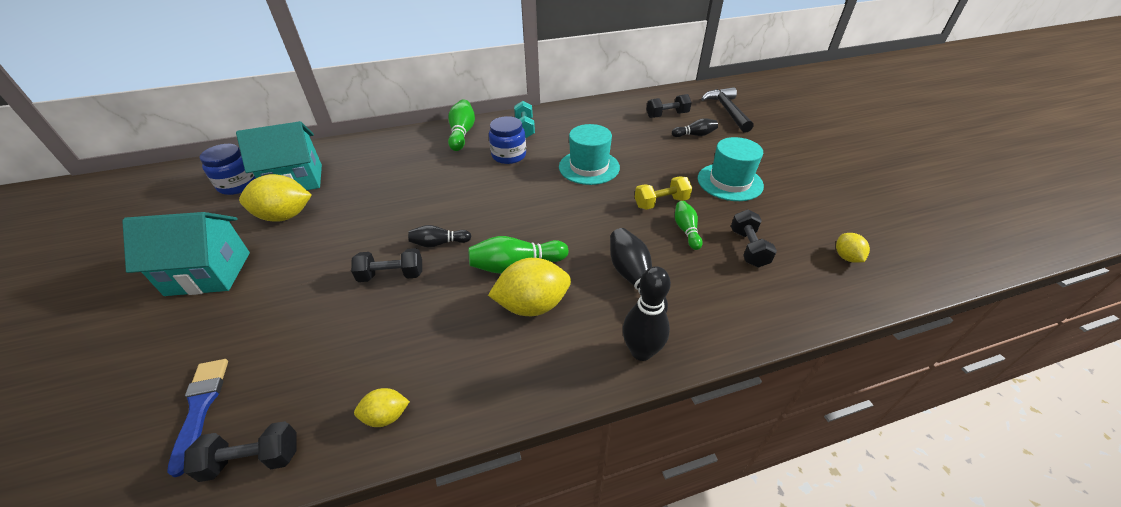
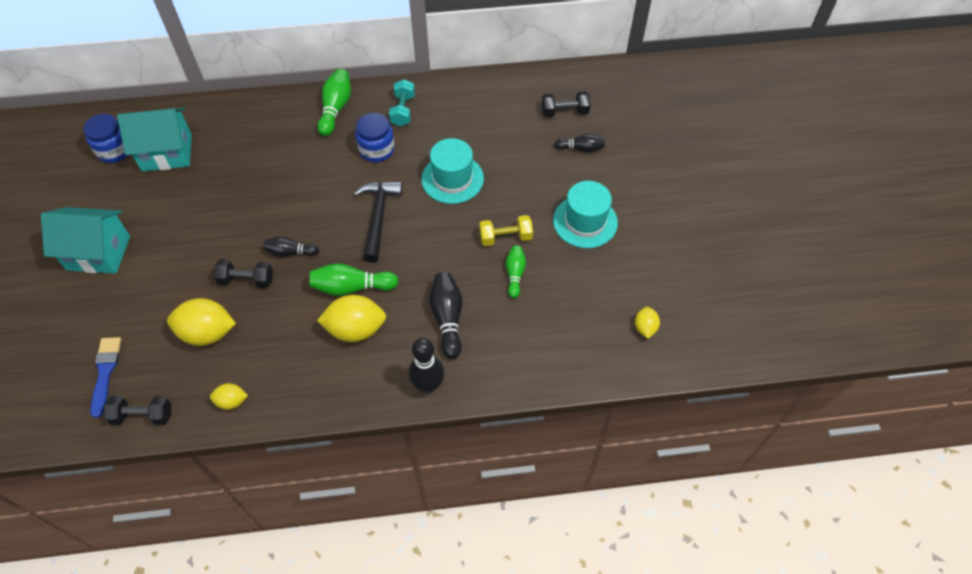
camera: 10 degrees right, 15 degrees up
yellow lemon [239,174,312,222] -> yellow lemon moved to [167,298,236,346]
black hammer [701,87,753,132] -> black hammer moved to [354,181,403,263]
black dumbbell [731,209,777,268] -> none

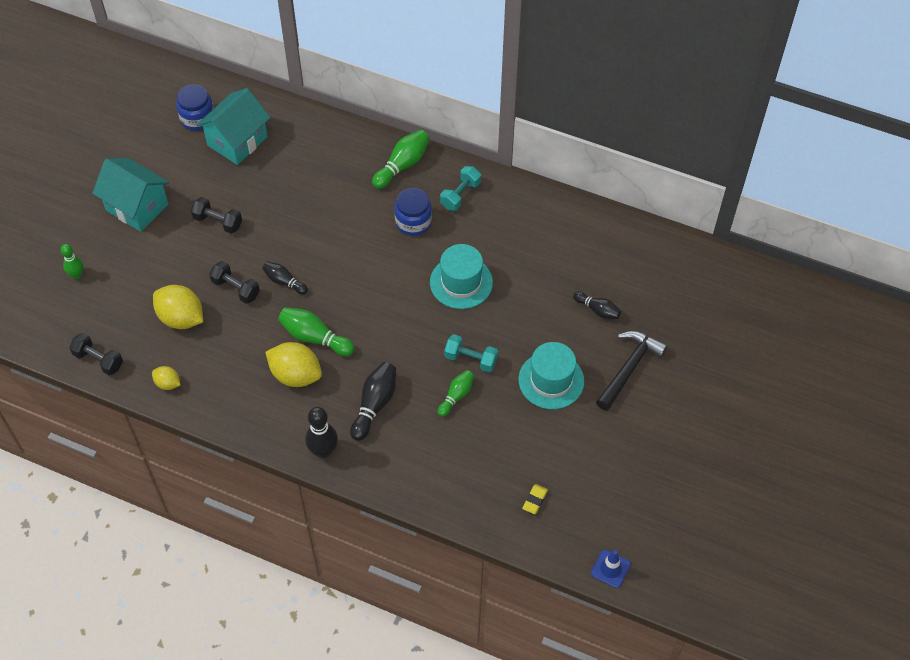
camera: 30 degrees right, 0 degrees up
blue brush [90,337,121,418] -> none
turquoise house [117,108,192,171] -> turquoise house turned 75 degrees counterclockwise [196,88,270,165]
black hammer [354,181,403,263] -> black hammer moved to [596,331,668,411]
yellow dumbbell [479,215,533,246] -> turquoise dumbbell [444,334,498,372]
black dumbbell [542,91,590,117] -> black dumbbell moved to [191,197,242,234]
yellow lemon [635,307,660,338] -> yellow eraser [522,484,548,514]
none -> green bowling pin [61,244,83,279]
none -> blue traffic cone [591,549,631,588]

